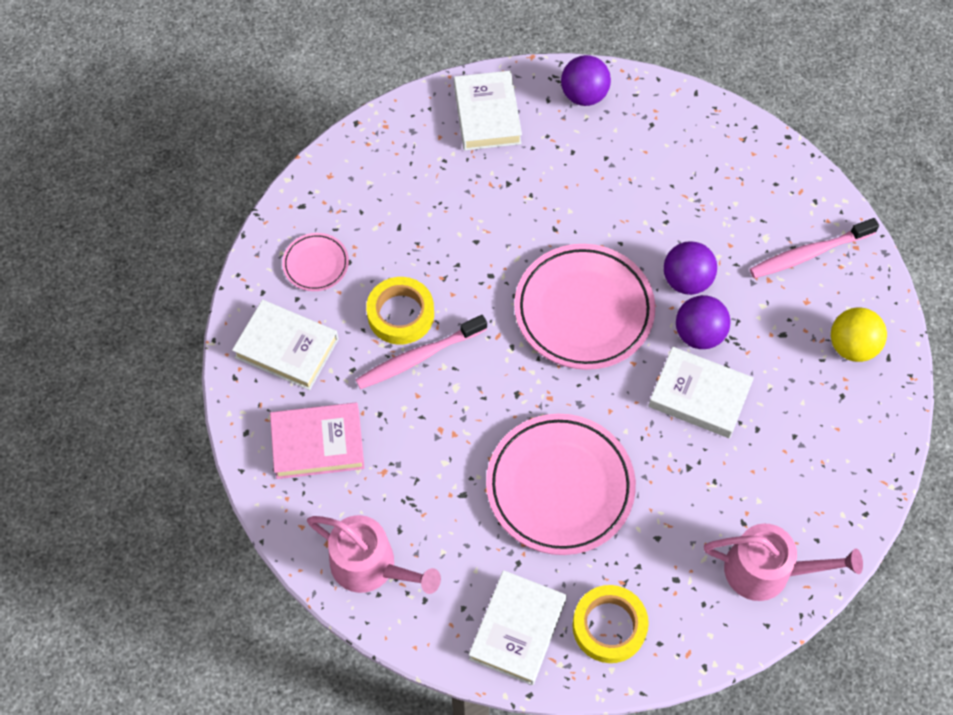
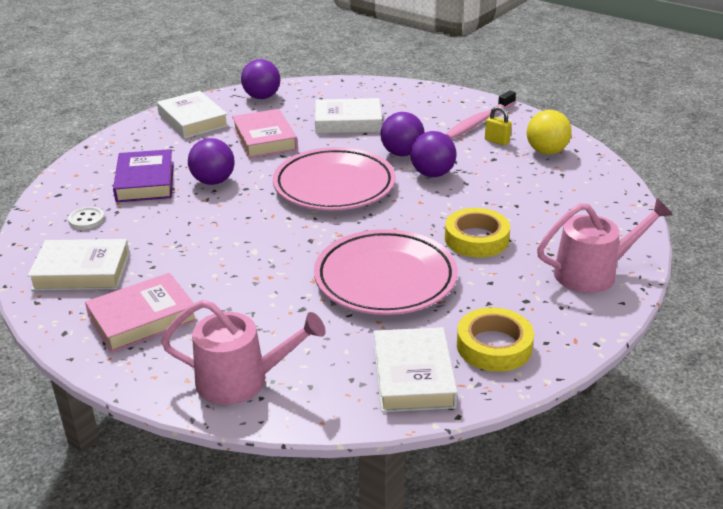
camera: 25 degrees left, 30 degrees down
pink plate [282,233,349,291] -> white button [68,207,105,230]
pink toothbrush [355,315,487,389] -> none
yellow tape [366,277,434,344] -> yellow tape moved to [445,208,510,258]
white book [648,347,754,438] -> white book moved to [315,98,382,134]
none -> purple book [113,149,174,202]
none -> purple ball [188,138,235,185]
none -> pink book [232,109,298,158]
none -> yellow padlock [485,106,512,146]

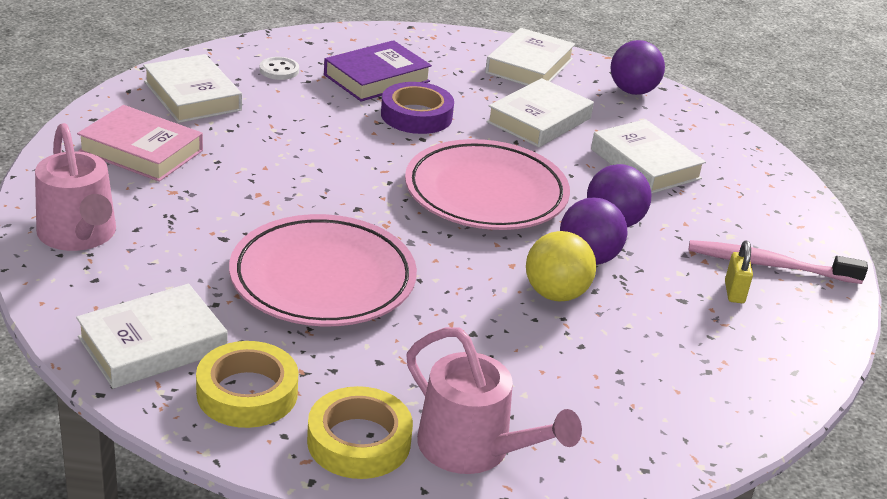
camera: 55 degrees right, 0 degrees up
purple ball [188,138,235,185] -> purple tape [381,82,454,134]
pink book [232,109,298,158] -> white book [486,78,594,147]
yellow tape [445,208,510,258] -> yellow tape moved to [307,386,413,479]
yellow ball [527,110,572,154] -> yellow ball moved to [526,231,596,301]

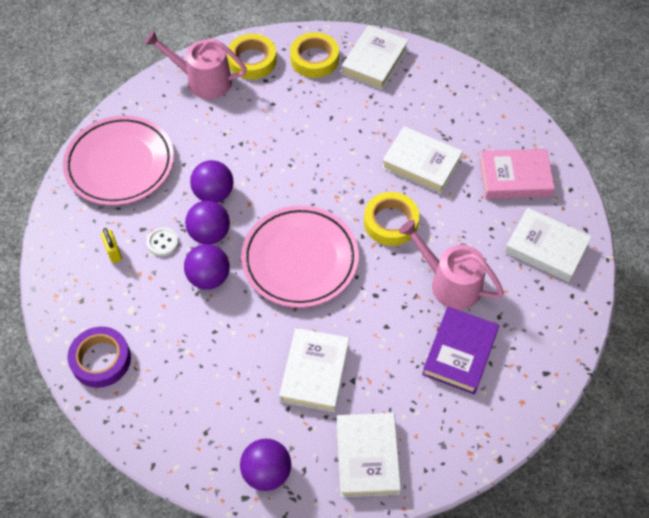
camera: 155 degrees right, 25 degrees up
pink watering can [35,123,116,251] -> pink watering can moved to [399,220,504,310]
pink plate [229,214,417,326] -> pink plate moved to [63,115,174,205]
white button [260,57,299,80] -> white button moved to [147,227,179,256]
purple tape [381,82,454,134] -> purple tape moved to [68,327,131,388]
yellow ball [526,231,596,301] -> purple ball [190,160,234,203]
white book [591,119,706,194] -> white book moved to [382,126,463,194]
pink toothbrush [689,240,868,284] -> none
none -> yellow tape [364,192,419,246]

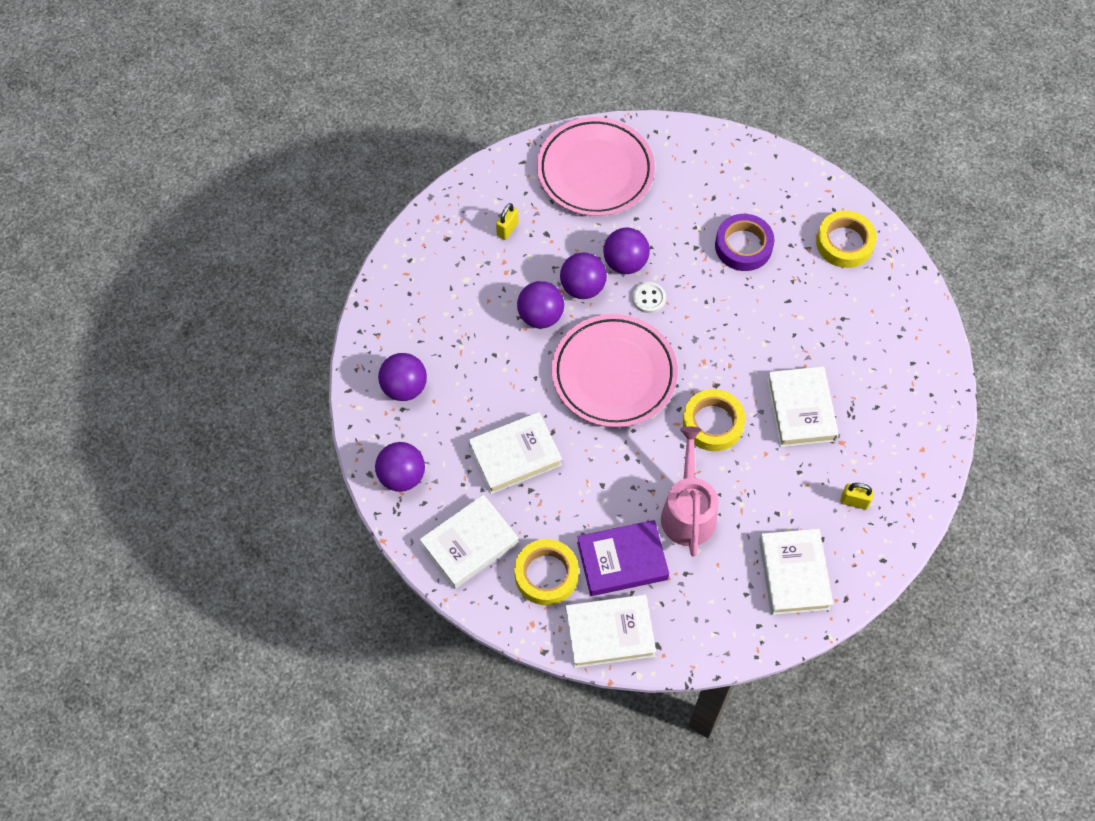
camera: 55 degrees right, 5 degrees up
purple tape [68,327,131,388] -> purple tape moved to [715,214,774,271]
pink watering can [144,30,247,99] -> none
white button [147,227,179,256] -> white button moved to [632,282,666,313]
yellow tape [227,34,277,79] -> yellow tape moved to [514,539,579,605]
white book [341,25,409,90] -> white book moved to [565,594,656,668]
pink book [479,149,555,199] -> yellow padlock [840,483,874,510]
none -> purple ball [378,353,427,401]

